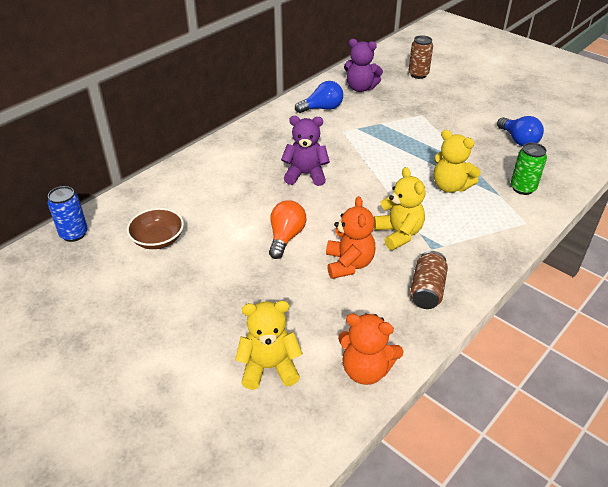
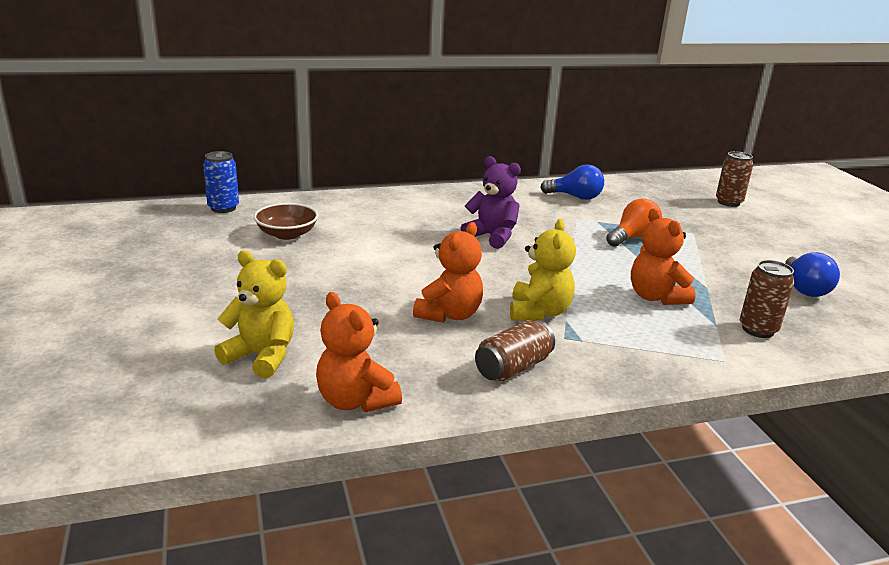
camera: 30 degrees right, 15 degrees down
orange light bulb [269,200,306,259] -> orange light bulb moved to [606,198,662,247]
purple teddy bear [344,39,383,92] -> none
yellow teddy bear [434,130,481,193] -> orange teddy bear [631,208,696,305]
green can [511,142,547,195] -> brown can [740,260,794,338]

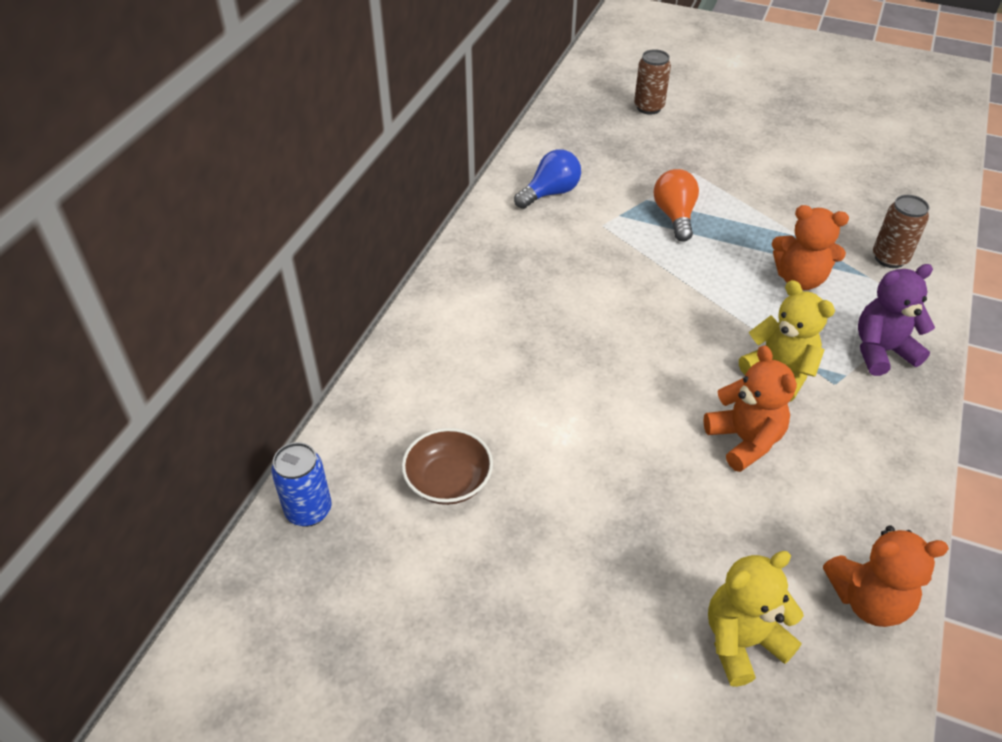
camera: 50 degrees left, 20 degrees up
purple teddy bear [460,156,521,249] -> purple teddy bear moved to [858,264,935,376]
brown can [475,320,555,382] -> none
blue light bulb [785,252,840,297] -> none

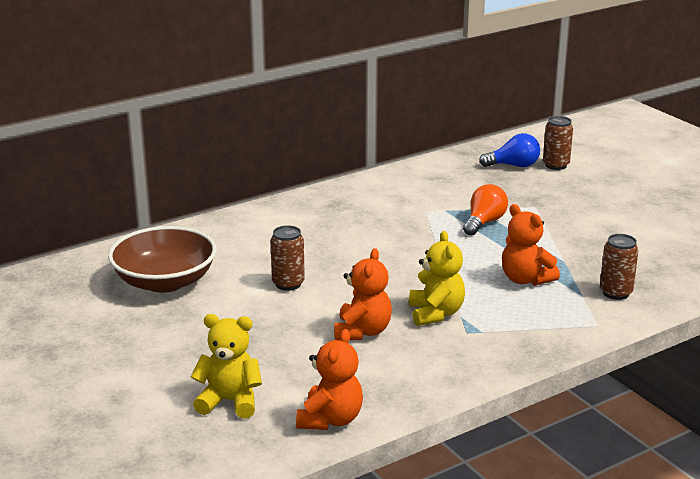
camera: 35 degrees right, 20 degrees down
blue can [271,442,332,527] -> none
brown bowl [402,428,493,505] -> brown bowl [108,226,217,293], size x1.69
blue light bulb [514,149,581,209] -> blue light bulb moved to [479,133,540,167]
orange teddy bear [823,526,949,627] -> orange teddy bear turned 105 degrees counterclockwise [296,329,363,430]
purple teddy bear [858,264,935,376] -> none
none -> brown can [271,225,305,291]

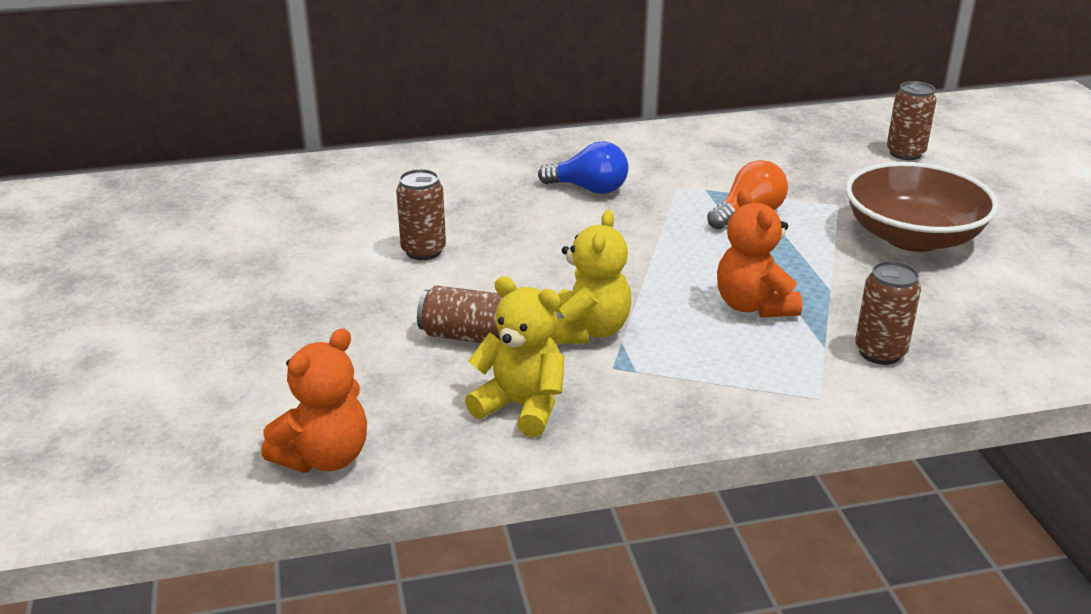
camera: 20 degrees right, 5 degrees up
brown bowl [108,226,217,293] -> brown bowl moved to [845,162,999,252]
yellow teddy bear [191,314,262,419] -> yellow teddy bear moved to [465,276,564,437]
orange teddy bear [334,248,392,340] -> brown can [417,285,503,343]
blue light bulb [479,133,540,167] -> blue light bulb moved to [538,141,629,194]

